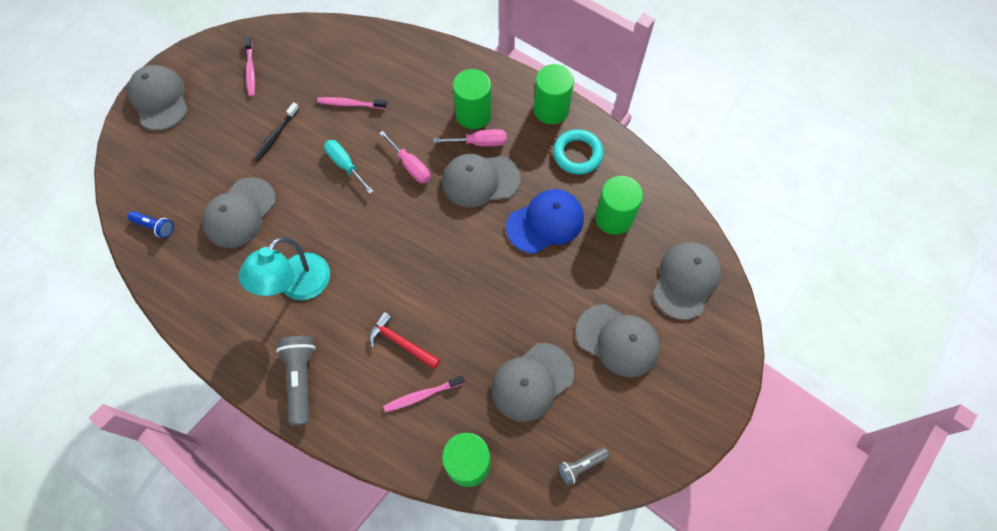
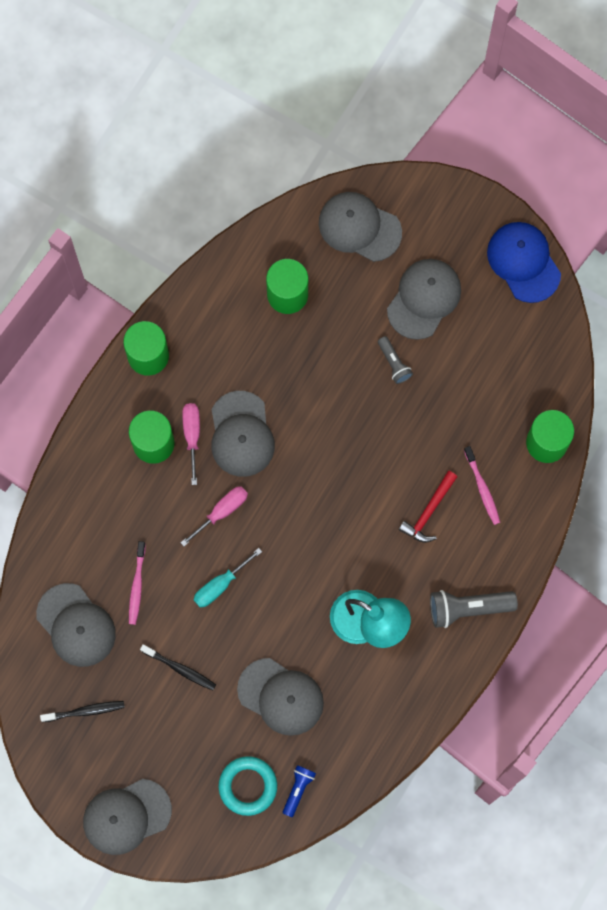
camera: 90 degrees left, 10 degrees up
pink toothbrush [244,36,255,96] -> black toothbrush [40,701,125,722]
grey cap [491,343,574,422] -> grey cap moved to [36,583,116,667]
blue cap [506,189,584,254] -> blue cap moved to [487,222,561,303]
turquoise ring [553,129,604,175] -> turquoise ring moved to [218,756,277,816]
grey flashlight [558,447,609,486] -> grey flashlight moved to [378,336,413,384]

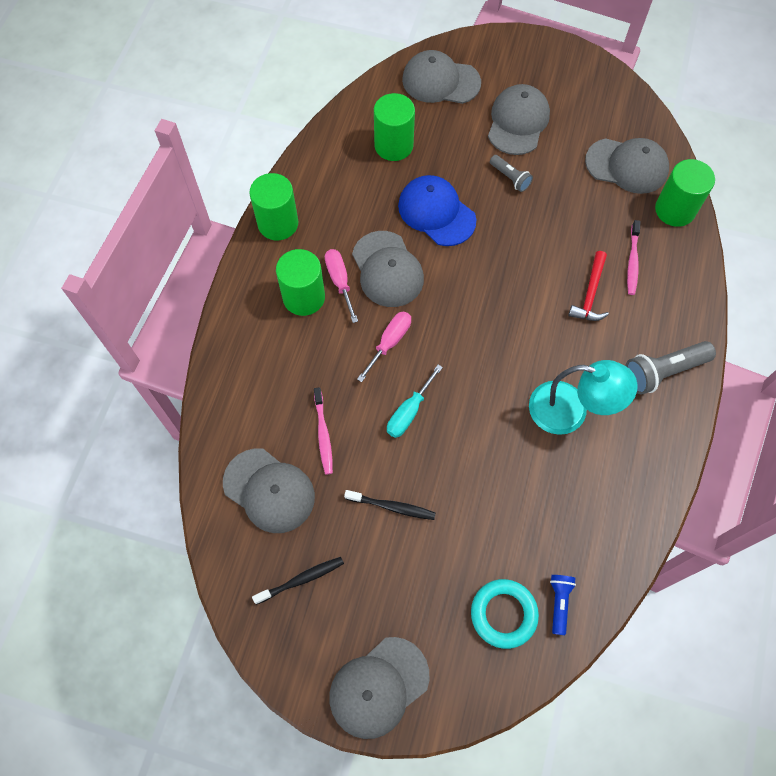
camera: 15 degrees left, 10 degrees down
grey cap [237,658,324,736] -> grey cap moved to [585,138,669,194]
pink toothbrush [464,446,500,525] -> pink toothbrush turned 45 degrees clockwise [627,220,641,295]
blue cap [487,222,561,303] -> blue cap moved to [398,175,476,246]

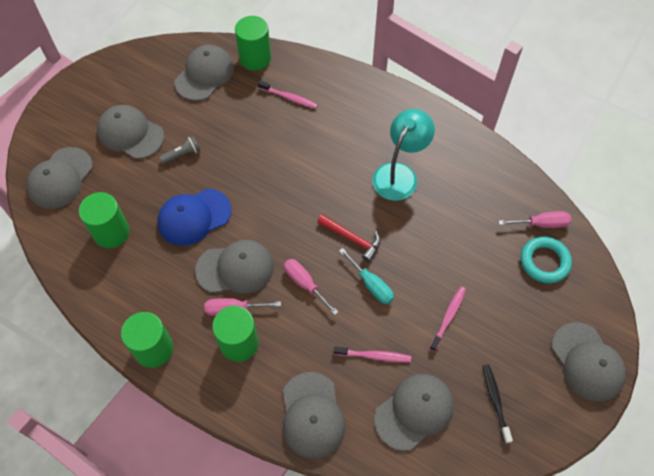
camera: 75 degrees left, 5 degrees down
black toothbrush [344,490,436,520] -> pink toothbrush [429,287,466,352]
blue flashlight [550,575,576,635] -> pink screwdriver [499,211,571,228]
red hammer [569,251,609,321] -> red hammer moved to [317,215,381,262]
grey flashlight [625,341,716,395] -> none
none -> grey cap [283,372,345,459]

